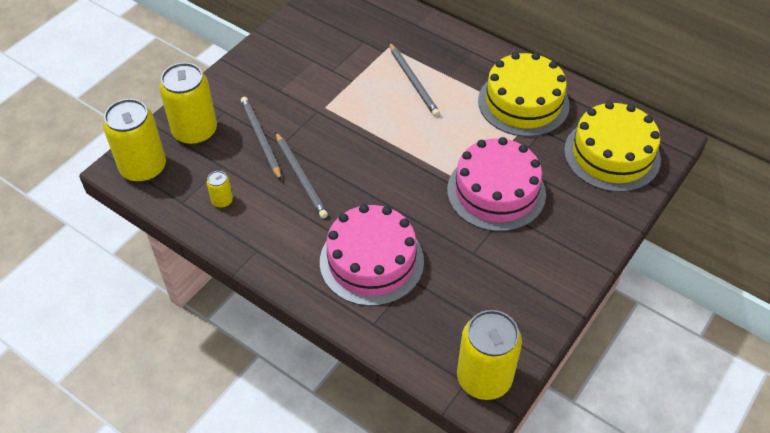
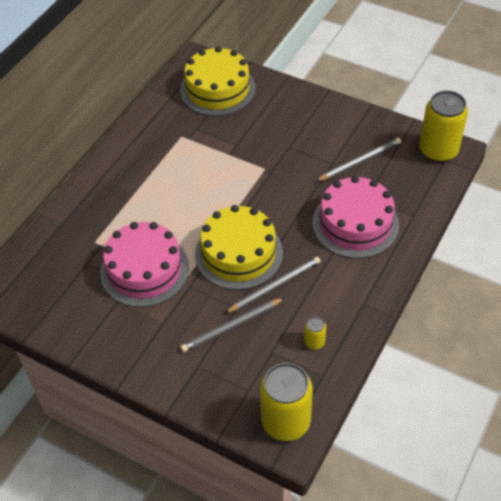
camera: 95 degrees left, 0 degrees up
yellow can [159,63,217,145] -> none
grey pencil [389,43,440,117] -> grey pencil moved to [315,138,401,182]
pink cake [447,137,546,232] -> pink cake moved to [100,222,189,307]
yellow cake [478,52,570,137] -> yellow cake moved to [195,205,283,290]

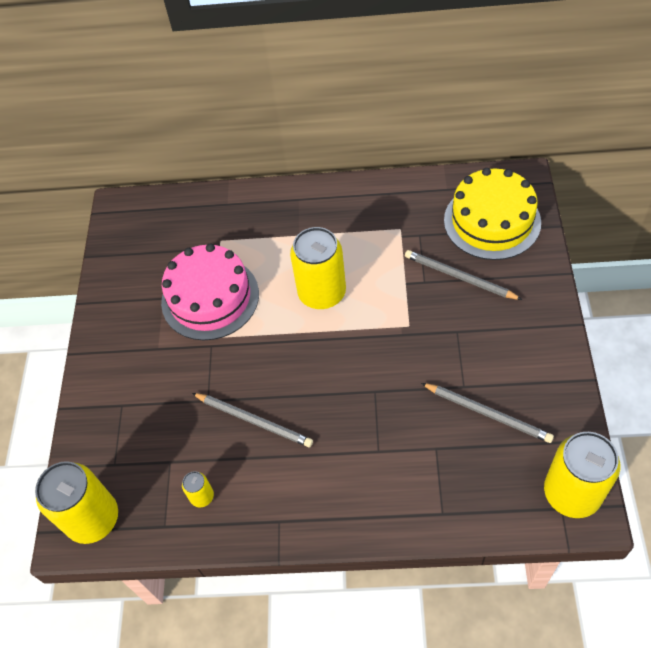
camera: 65 degrees right, 5 degrees up
grey pencil [180,298,284,352] -> grey pencil moved to [405,250,522,300]
yellow cake [195,205,283,290] -> none
pink cake [313,176,399,258] -> none
none -> yellow can [290,227,346,309]

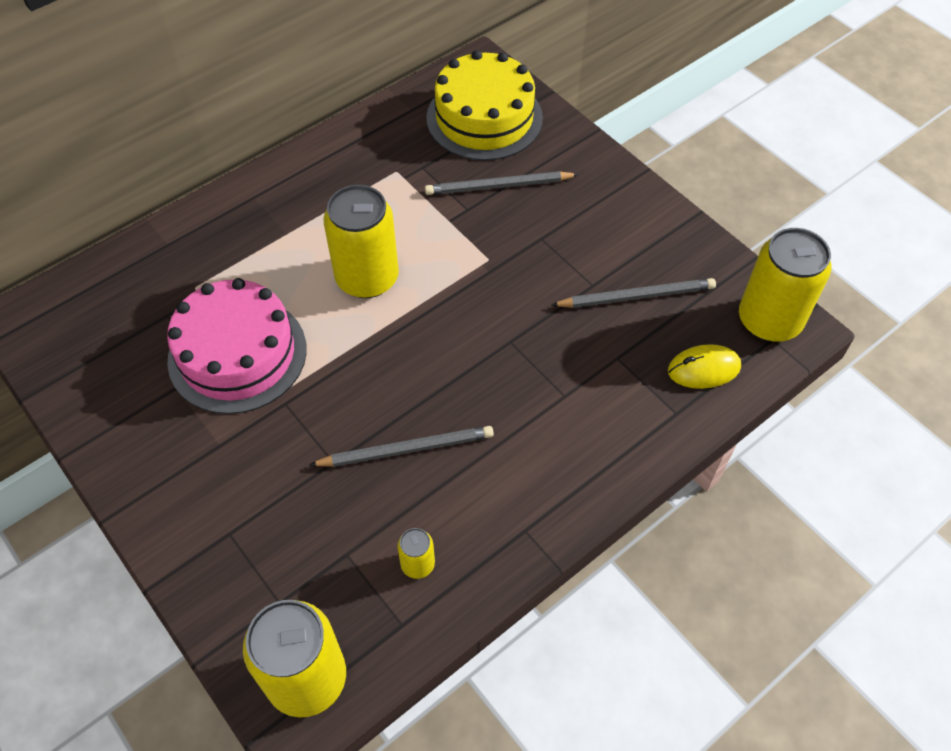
camera: 45 degrees left, 0 degrees up
none -> yellow mouse [668,344,741,389]

